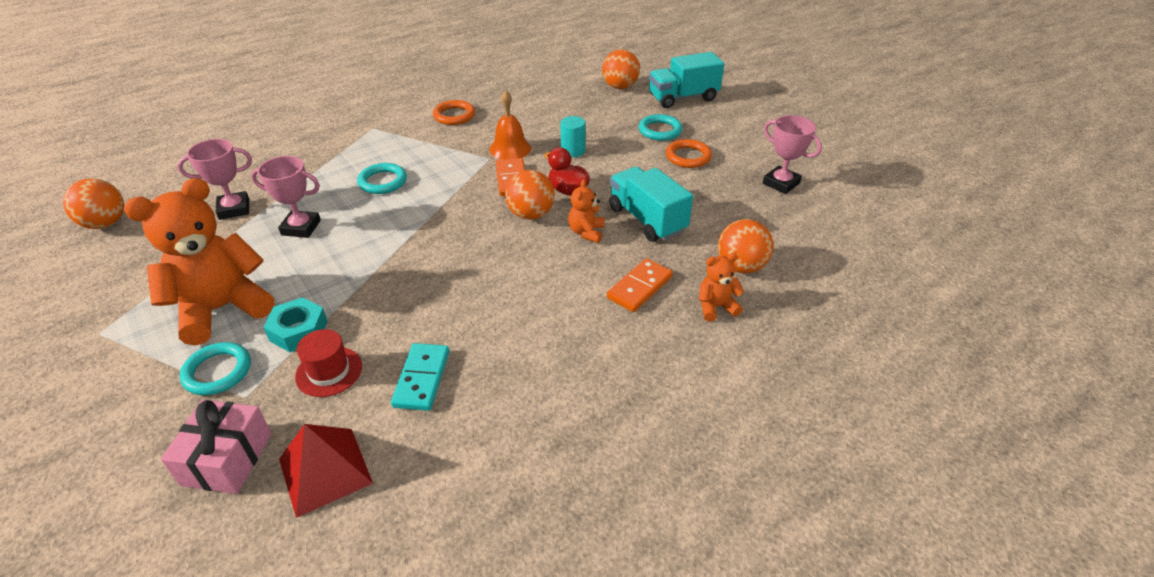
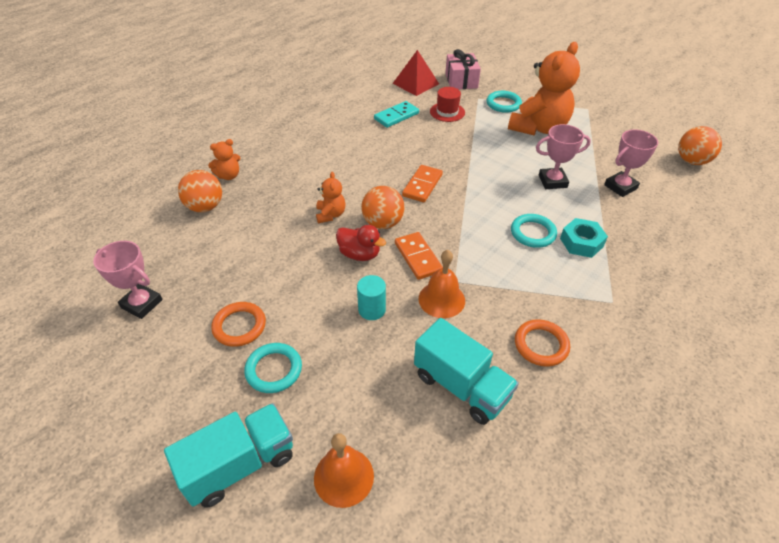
camera: 165 degrees right, 5 degrees up
turquoise nut [263,297,328,352] -> turquoise nut moved to [560,218,608,258]
turquoise domino [391,343,450,411] -> turquoise domino turned 60 degrees clockwise [374,101,419,128]
orange ball [602,49,640,89] -> orange bell [314,433,374,508]
orange domino [607,258,673,312] -> orange domino moved to [402,165,443,202]
turquoise truck [609,167,693,242] -> turquoise truck moved to [414,318,519,425]

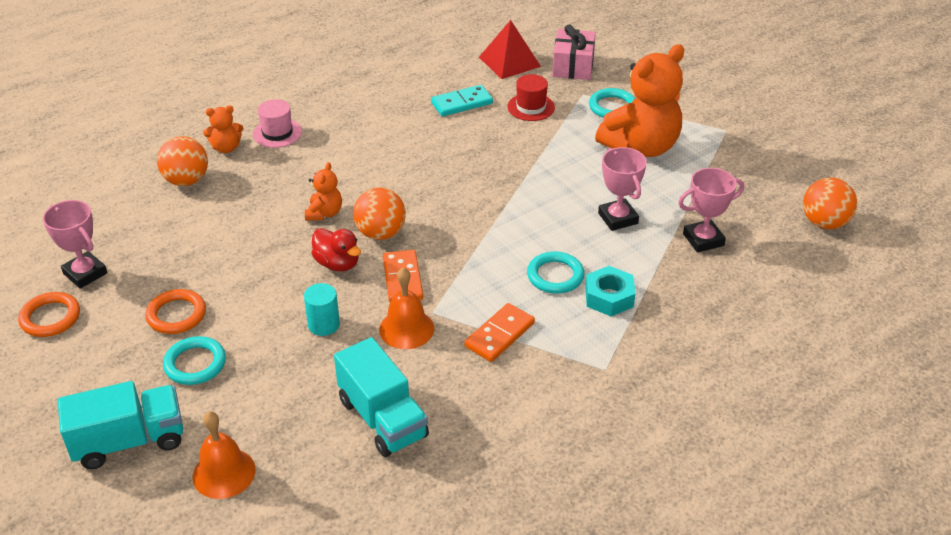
camera: 15 degrees right, 5 degrees down
orange domino [402,165,443,202] -> orange domino moved to [464,303,535,362]
orange ring [515,319,570,367] -> orange ring moved to [18,292,80,337]
pink trophy [536,124,591,189] -> pink trophy turned 60 degrees clockwise [598,147,647,231]
none -> pink hat [253,99,302,148]

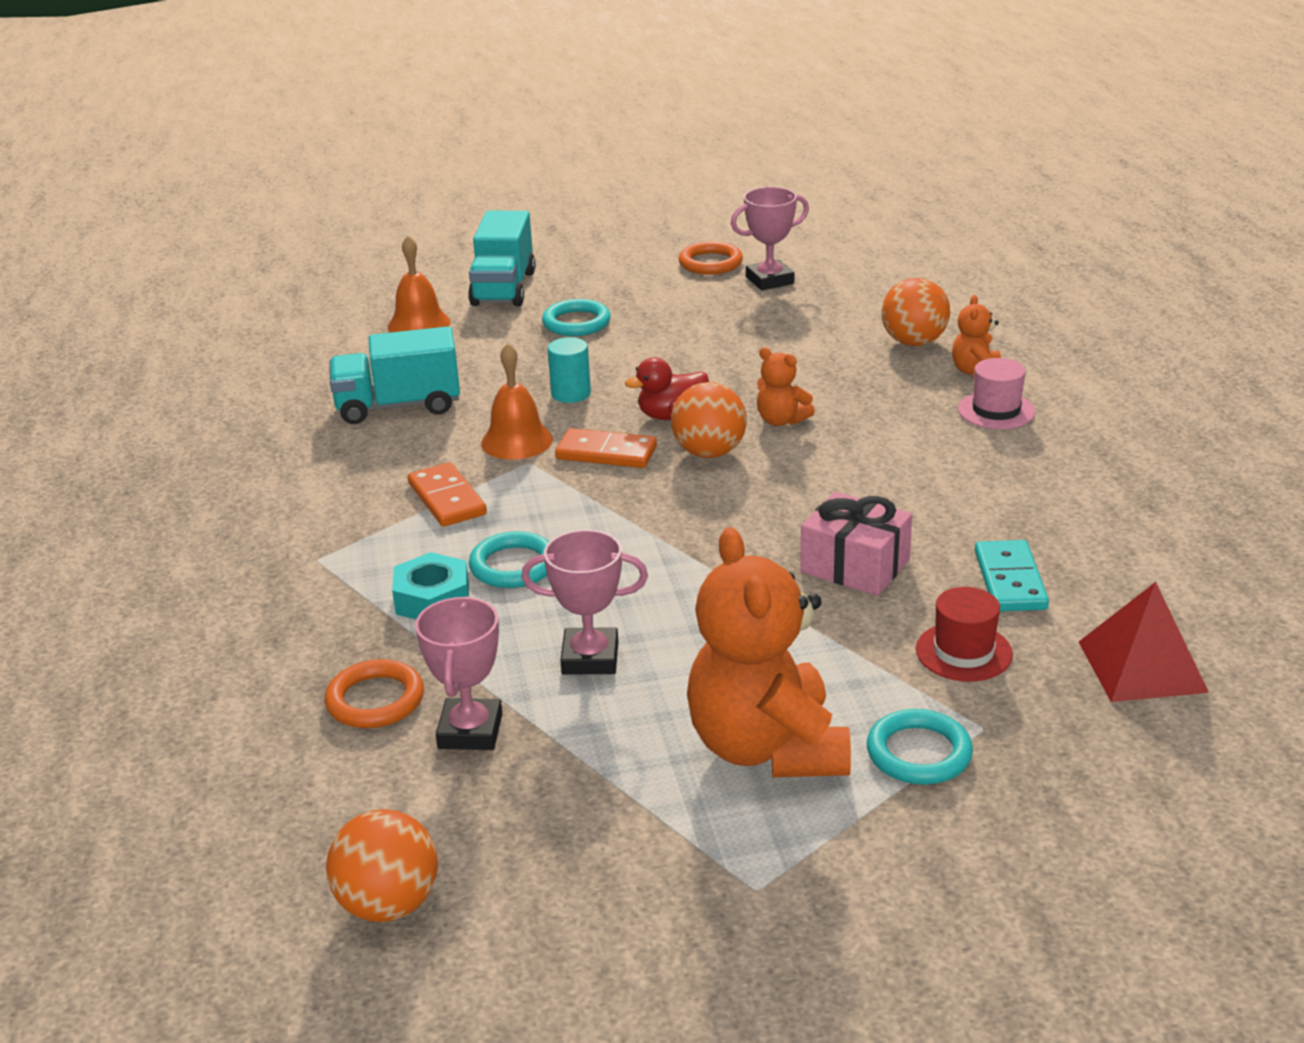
camera: 115 degrees right, 10 degrees down
orange ring [145,289,206,334] -> orange ring moved to [324,659,424,728]
pink gift [552,25,596,80] -> pink gift moved to [800,492,912,596]

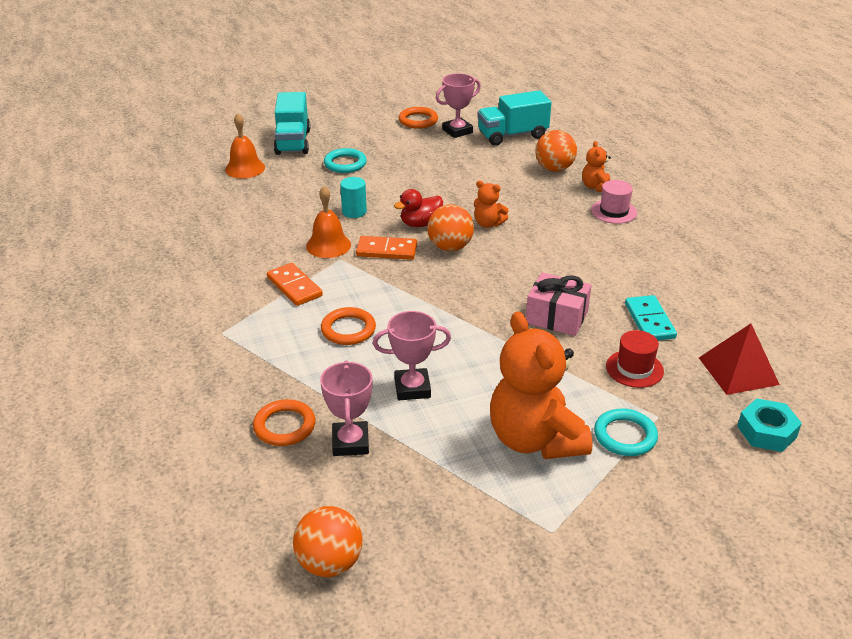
camera: 10 degrees left, 5 degrees up
turquoise truck [329,326,460,424] -> turquoise truck moved to [477,90,552,146]
turquoise nut [392,552,469,620] -> turquoise nut moved to [737,398,802,452]
turquoise ring [469,531,550,588] -> orange ring [321,307,376,345]

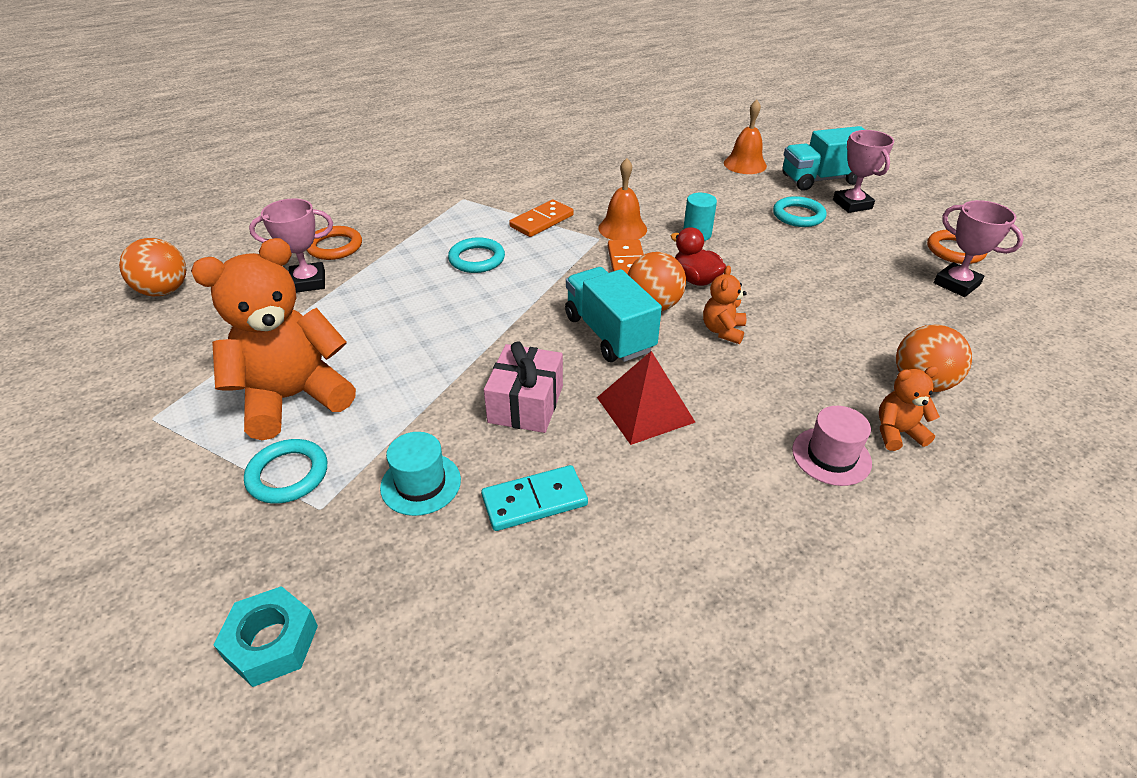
camera: 80 degrees right, 5 degrees up
orange ring [321,307,376,345] -> turquoise ring [448,237,505,273]
pink trophy [373,311,451,400] -> pink trophy moved to [833,130,894,213]
turquoise truck [477,90,552,146] -> turquoise truck moved to [565,267,662,362]
red hat [606,330,664,388] -> turquoise hat [380,432,461,516]
red pyramid [699,323,780,395] -> red pyramid moved to [597,351,695,445]

